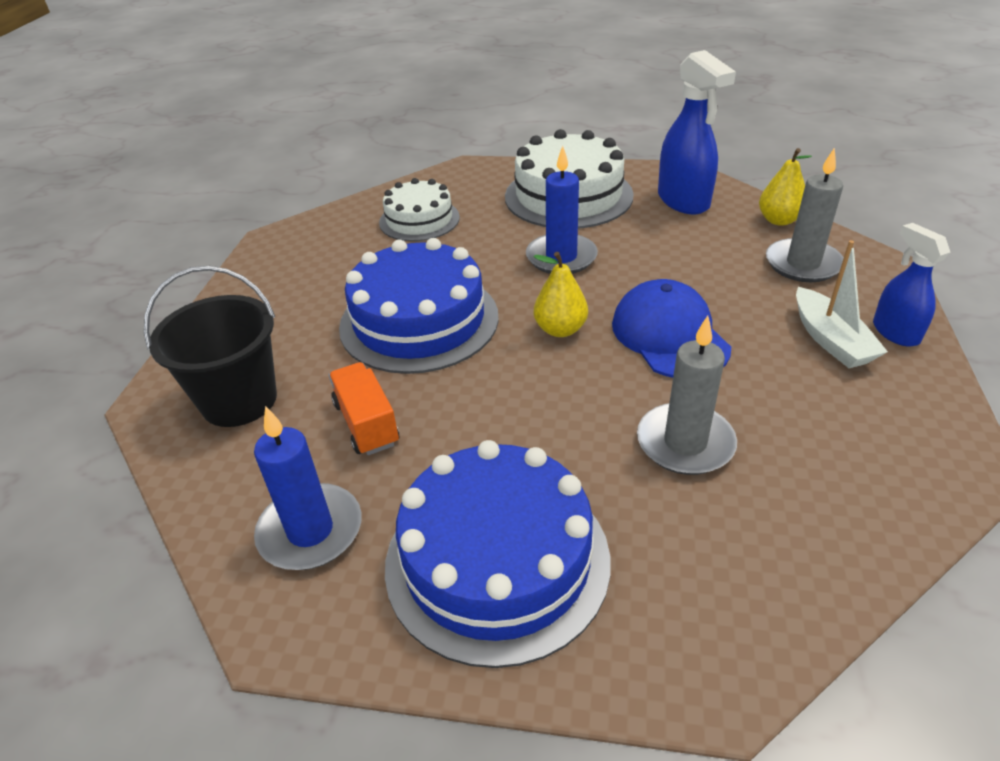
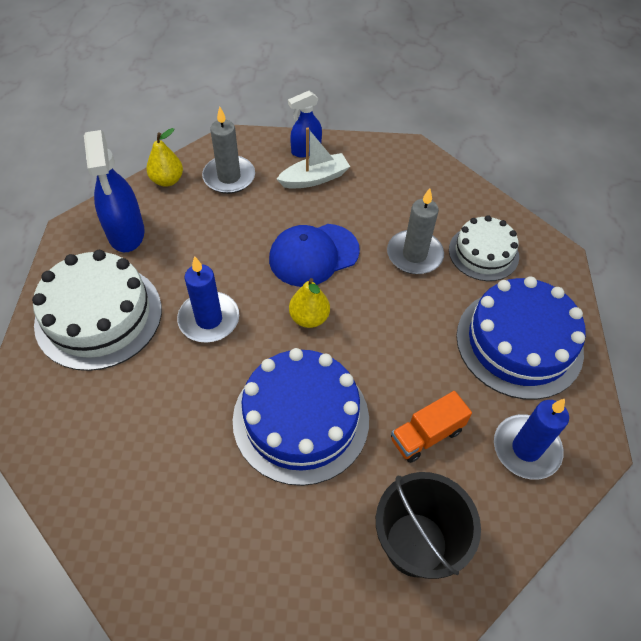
camera: 100 degrees left, 15 degrees up
white cake [379,178,460,241] -> white cake moved to [449,215,519,281]
blue spray bottle [658,50,736,214] -> blue spray bottle turned 105 degrees clockwise [84,130,145,252]

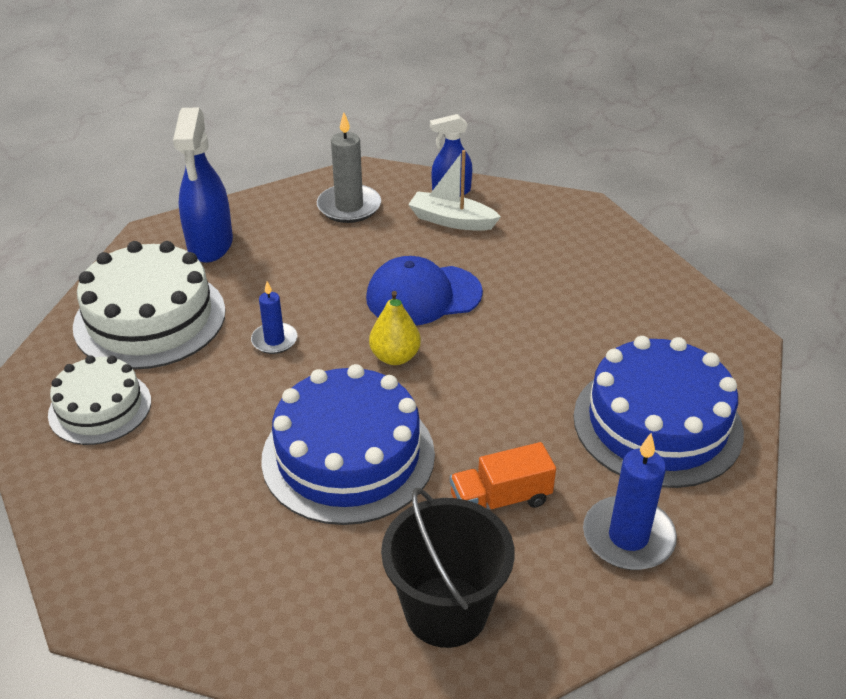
camera: 15 degrees right, 15 degrees down
yellow pear [146,128,183,187] -> none
blue candle [177,256,239,343] -> blue candle [251,282,297,354], size x0.61
white boat [277,127,350,189] -> white boat turned 150 degrees counterclockwise [408,150,501,231]
grey candle [387,188,444,274] -> none
white cake [449,215,519,281] -> white cake moved to [48,355,151,445]

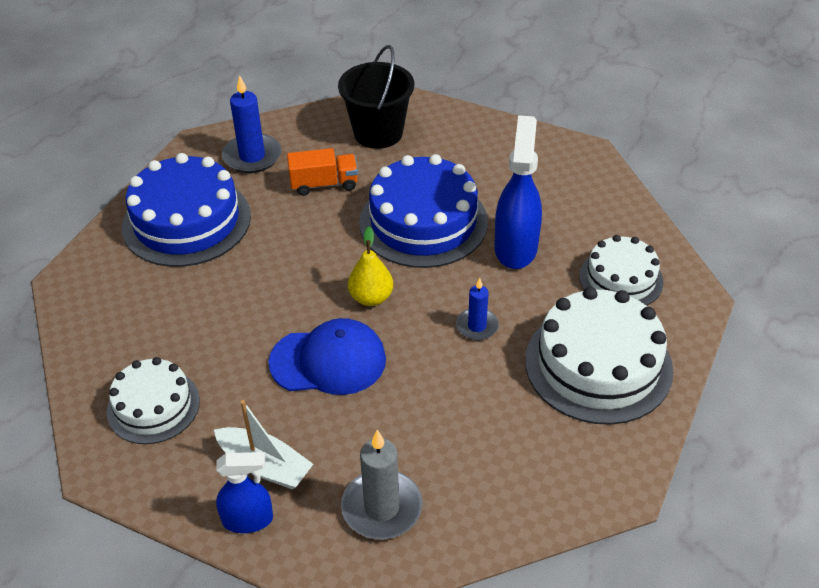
camera: 170 degrees left, 5 degrees up
blue spray bottle [173,108,233,263] -> blue spray bottle moved to [494,115,542,269]
none -> white cake [107,357,200,444]

